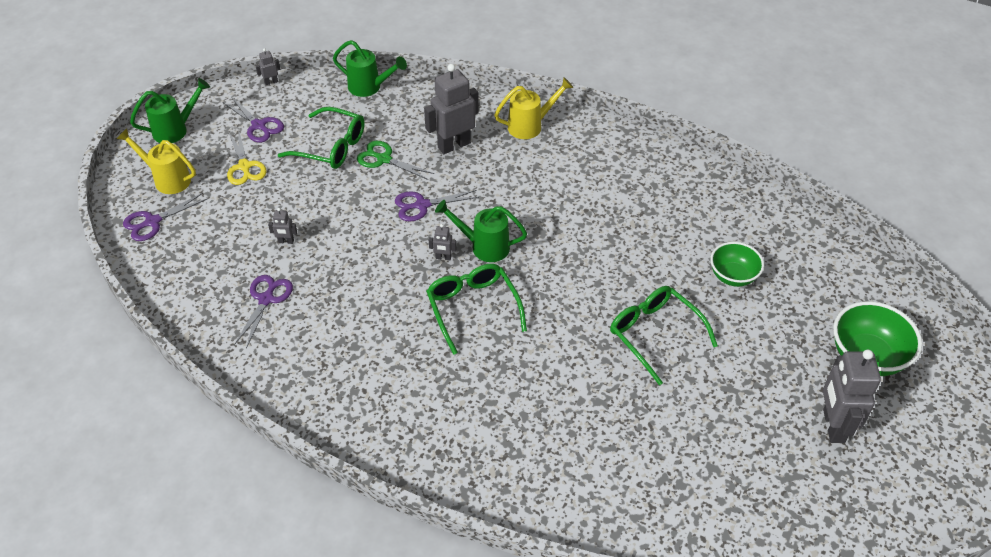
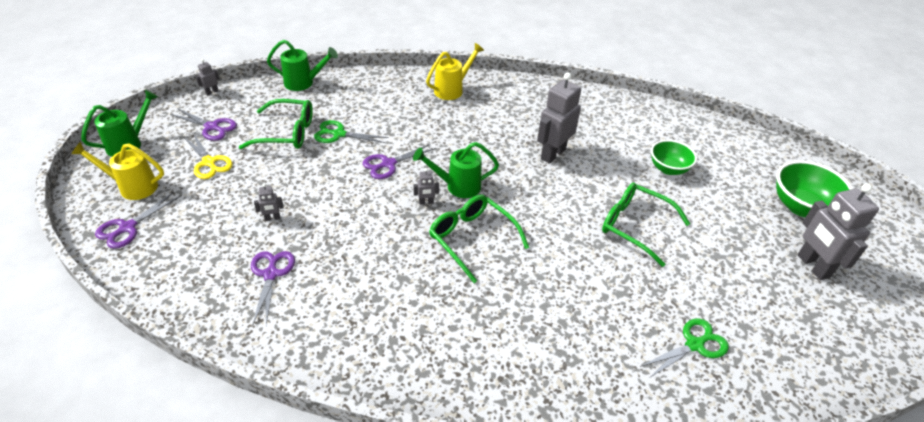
camera: 20 degrees left, 5 degrees down
grey robot [424,64,479,154] -> grey robot moved to [537,72,581,164]
none -> green scissors [640,318,729,378]

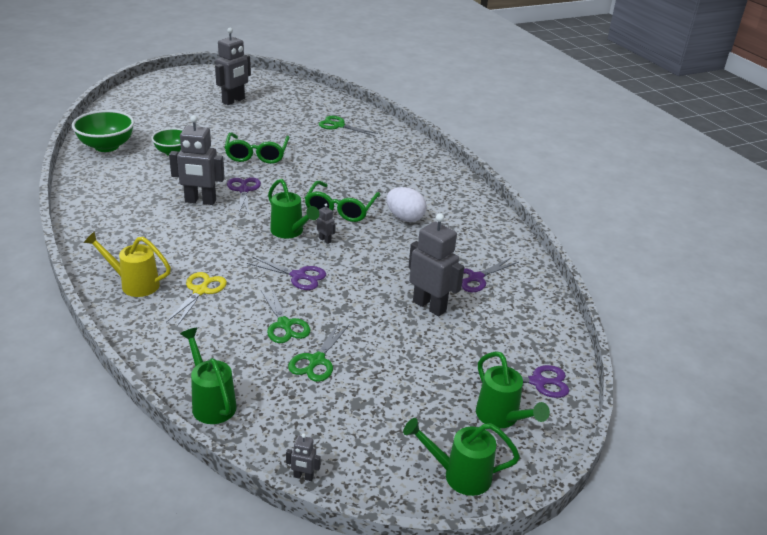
camera: 125 degrees left, 10 degrees down
yellow watering can [71,142,164,200] -> green watering can [476,351,550,428]
purple scissors [171,108,237,141] -> purple scissors moved to [227,177,261,214]
yellow scissors [183,133,233,179] -> yellow scissors moved to [166,272,227,326]
green glasses [239,99,313,149] -> green scissors [288,322,350,382]
grey robot [254,184,284,221] -> grey robot [409,213,464,317], size x2.30
green bowl [776,161,853,217] -> green bowl moved to [72,110,134,152]
none -> white egg [386,187,427,222]

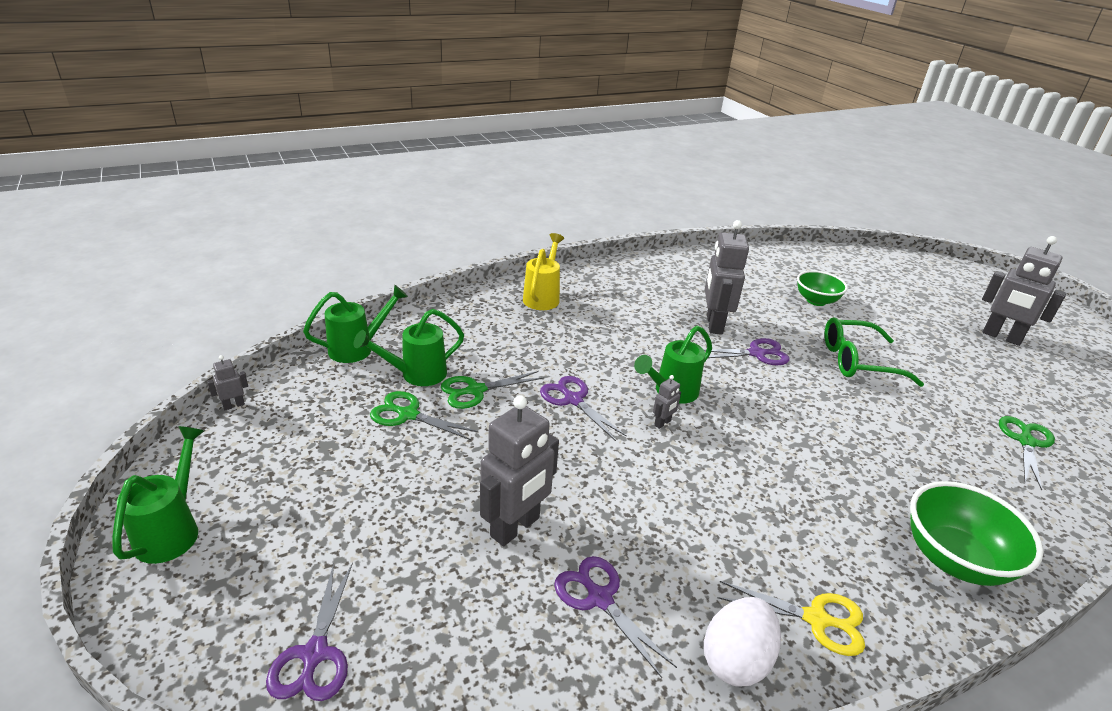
camera: 90 degrees right, 0 degrees up
green bowl [72,110,134,152] -> green bowl moved to [910,481,1044,586]
yellow scissors [166,272,227,326] -> yellow scissors moved to [717,581,865,656]
purple scissors [247,257,326,290] -> purple scissors turned 120 degrees clockwise [540,376,627,441]
grey robot [286,433,321,481] -> grey robot turned 45 degrees clockwise [207,355,248,410]
green glasses [305,181,380,222] -> none
white egg [386,187,427,222] -> white egg moved to [704,597,781,687]
green watering can [476,351,550,428] -> green watering can moved to [354,309,464,386]

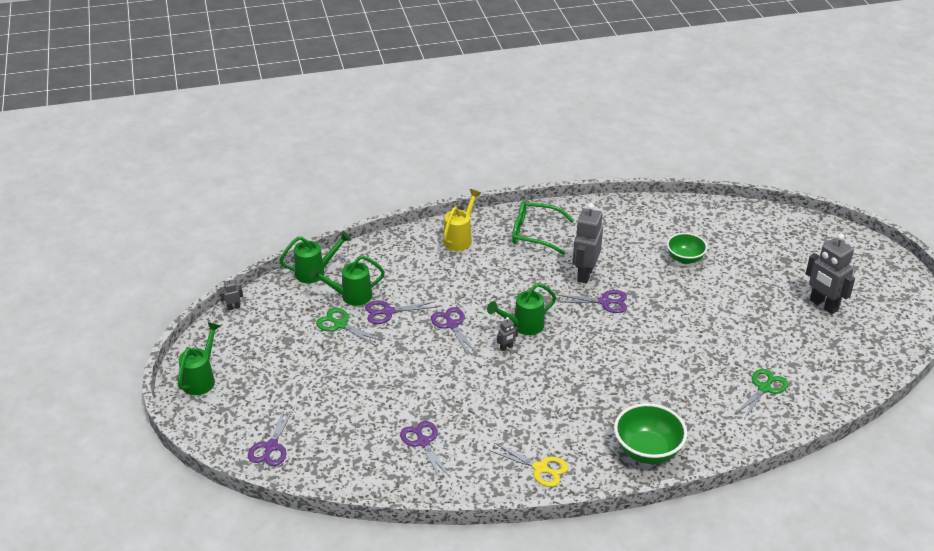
camera: 15 degrees right, 5 degrees up
green scissors [441,371,544,409] -> purple scissors [365,300,437,324]
grey robot [480,395,559,546] -> none
white egg [704,597,781,687] -> none
green glasses [824,317,924,387] -> green glasses moved to [512,201,574,255]

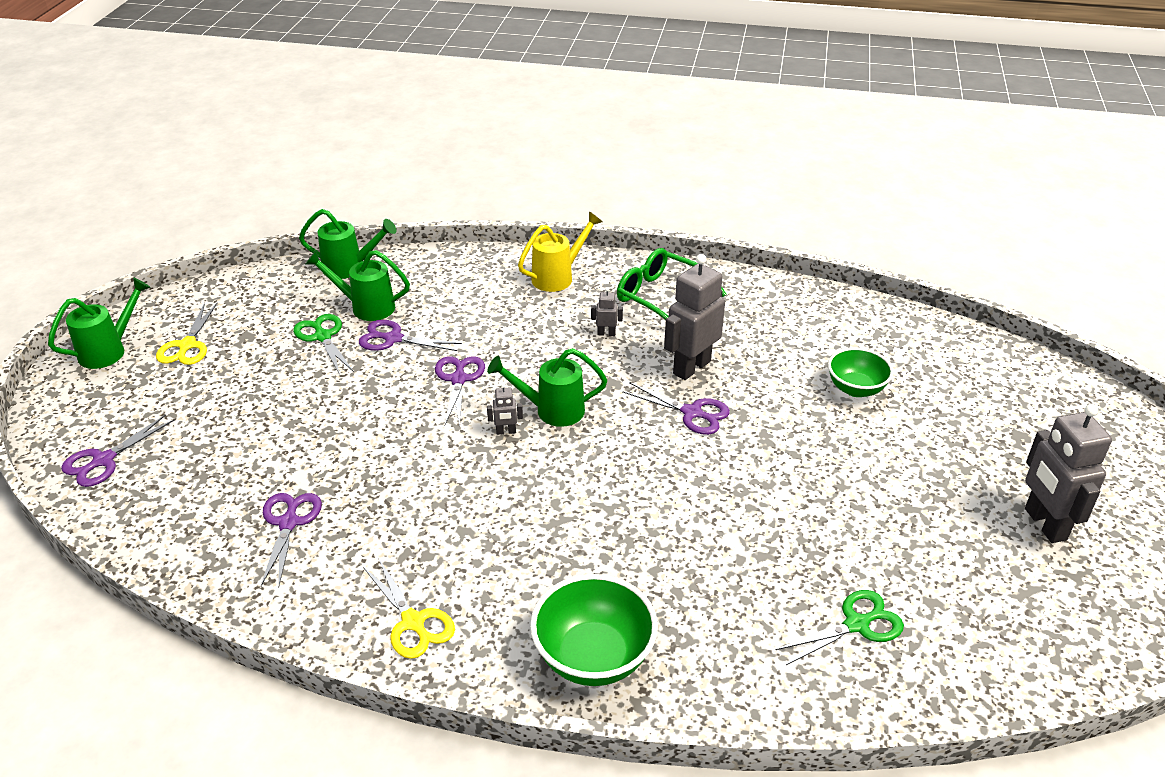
camera: 25 degrees right, 0 degrees up
grey robot [220,277,243,311] -> grey robot moved to [591,287,623,336]
none -> yellow scissors [156,303,217,365]

